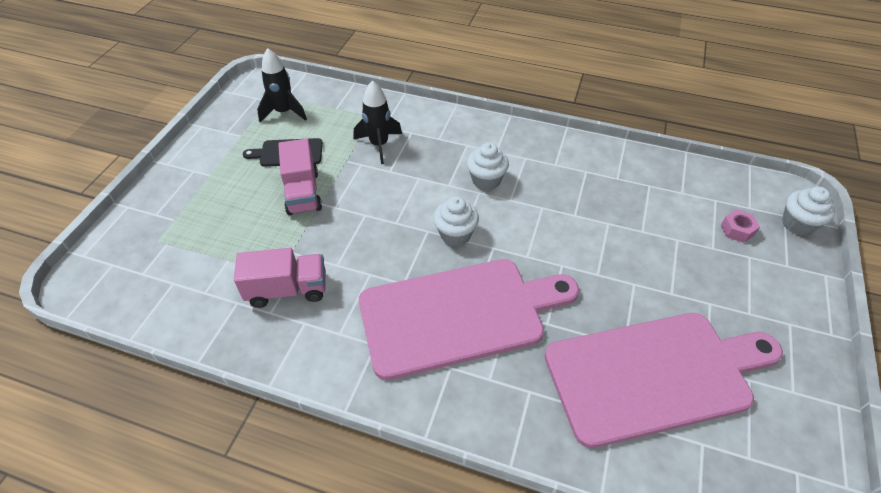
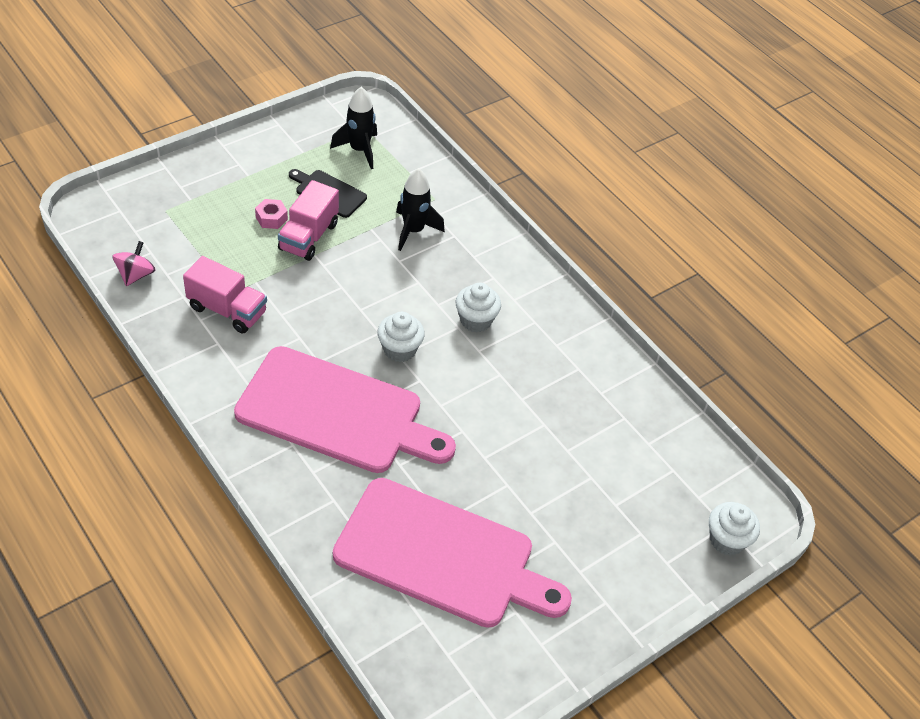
camera: 30 degrees right, 0 degrees up
pink nut [721,209,760,243] -> pink nut moved to [255,199,288,229]
none -> pink spinning top [112,241,155,286]

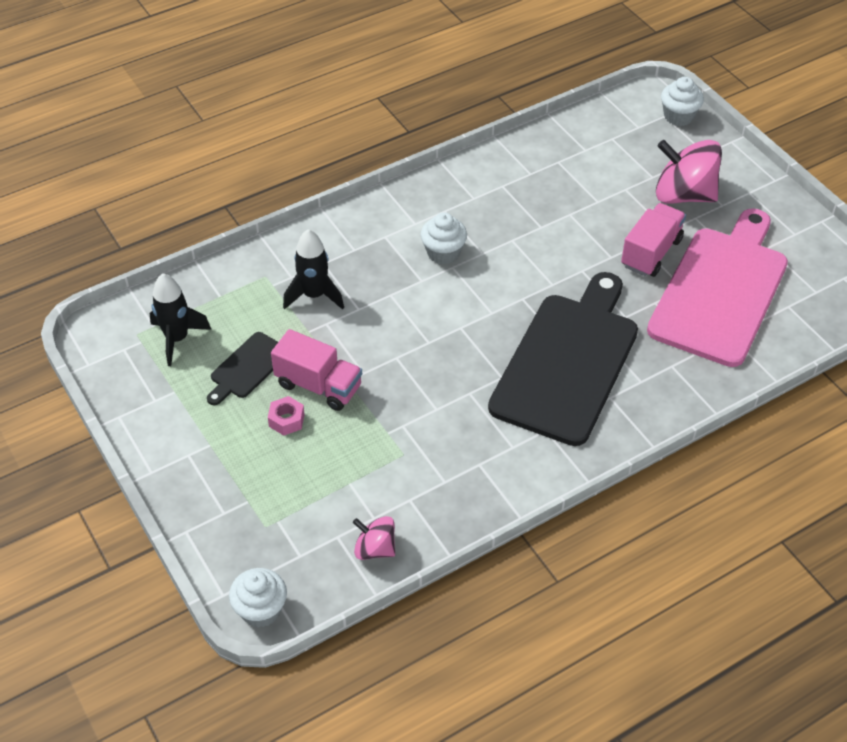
camera: 80 degrees left, 0 degrees up
pink truck [183,256,267,333] -> pink truck moved to [621,203,686,277]
pink cutting board [234,346,456,473] -> black cutting board [488,272,638,446]
white cupcake [378,312,425,362] -> white cupcake moved to [229,568,287,628]
none -> pink spinning top [656,140,722,204]

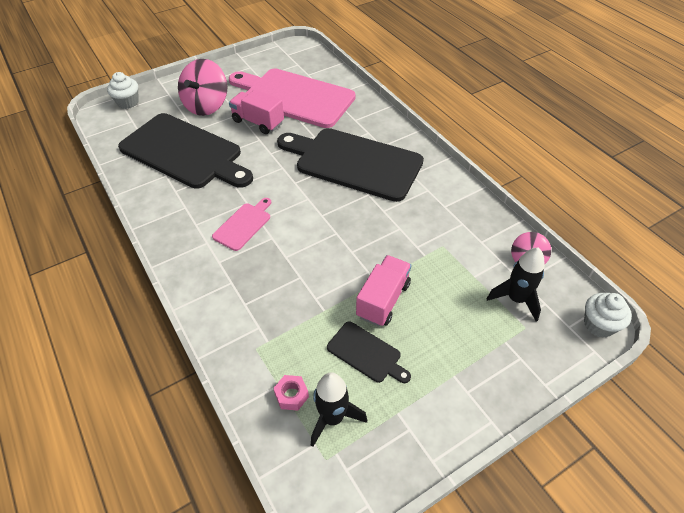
camera: 90 degrees left, 0 degrees up
pink nut [268,396,305,436] -> pink nut moved to [273,375,309,411]
black rocket [283,229,344,310] -> black rocket moved to [486,247,545,322]
white cupcake [421,213,467,265] -> pink cutting board [212,198,271,251]
none -> black cutting board [118,113,253,189]

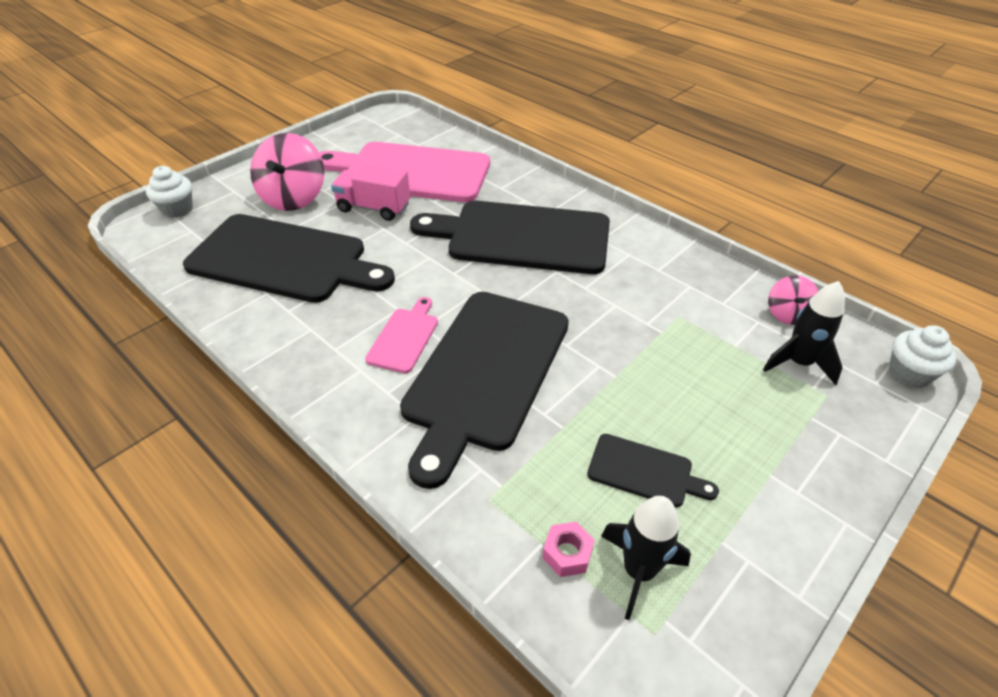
camera: 15 degrees left, 5 degrees down
pink truck [356,255,412,327] -> none
none -> black cutting board [400,292,569,489]

